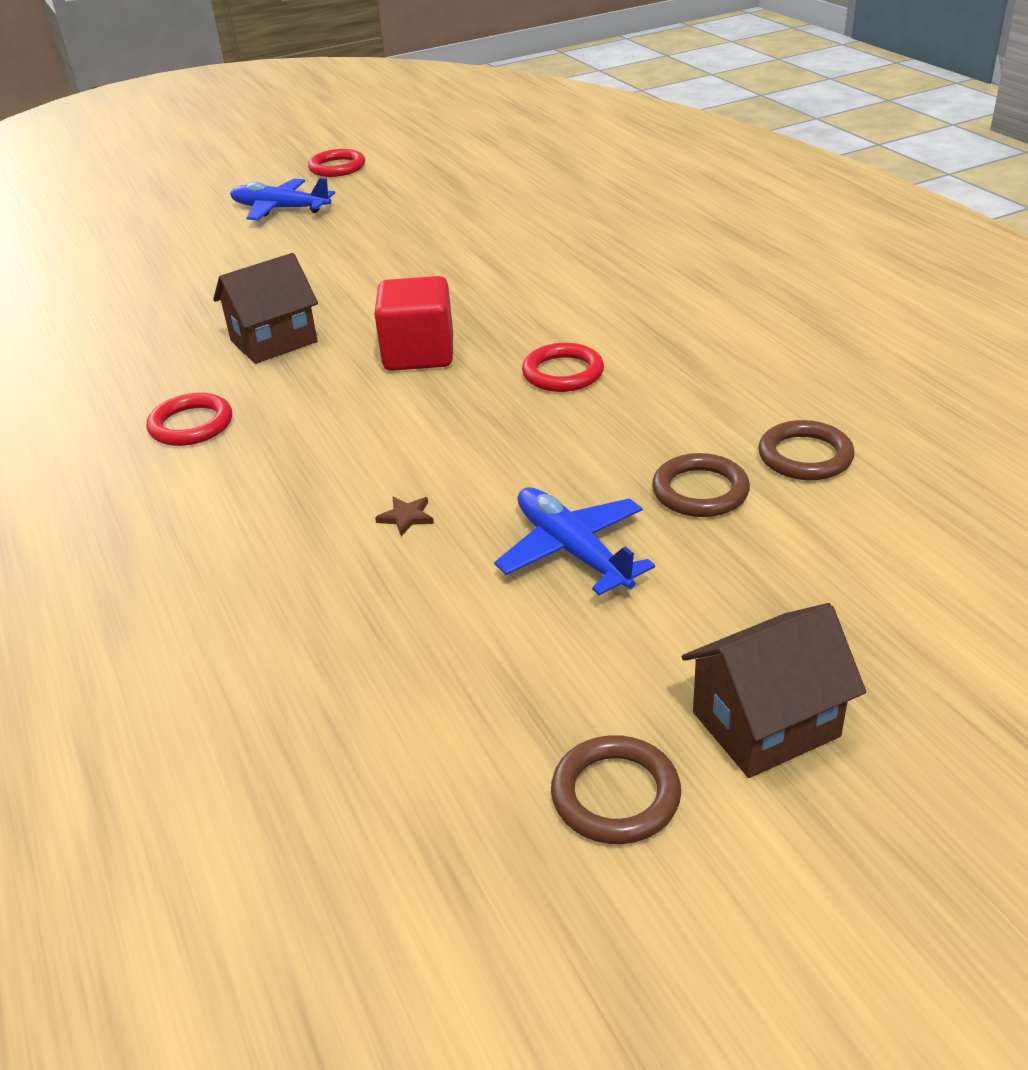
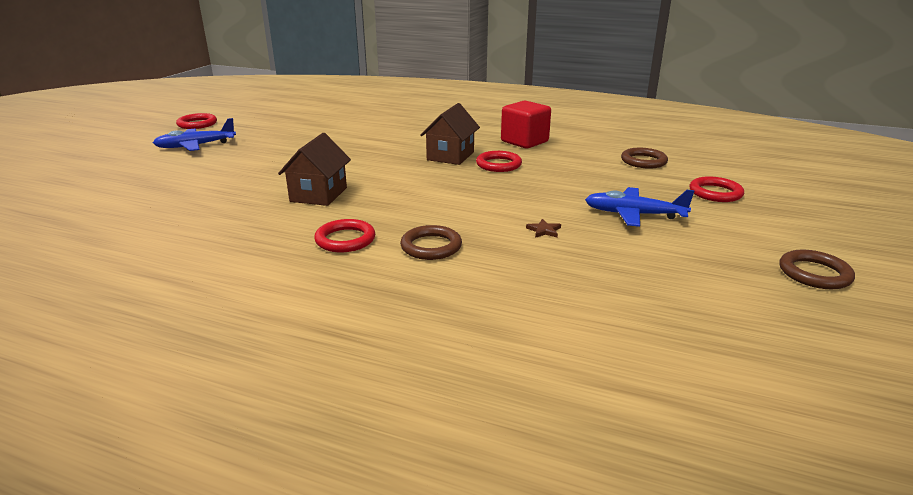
camera: 45 degrees left, 10 degrees down
red cube [374,276,453,371] -> red cube moved to [501,101,551,148]
brown ring [652,453,750,517] -> brown ring moved to [400,225,462,260]
brown house [682,603,866,778] -> brown house moved to [420,103,480,165]
none -> red ring [690,176,744,202]

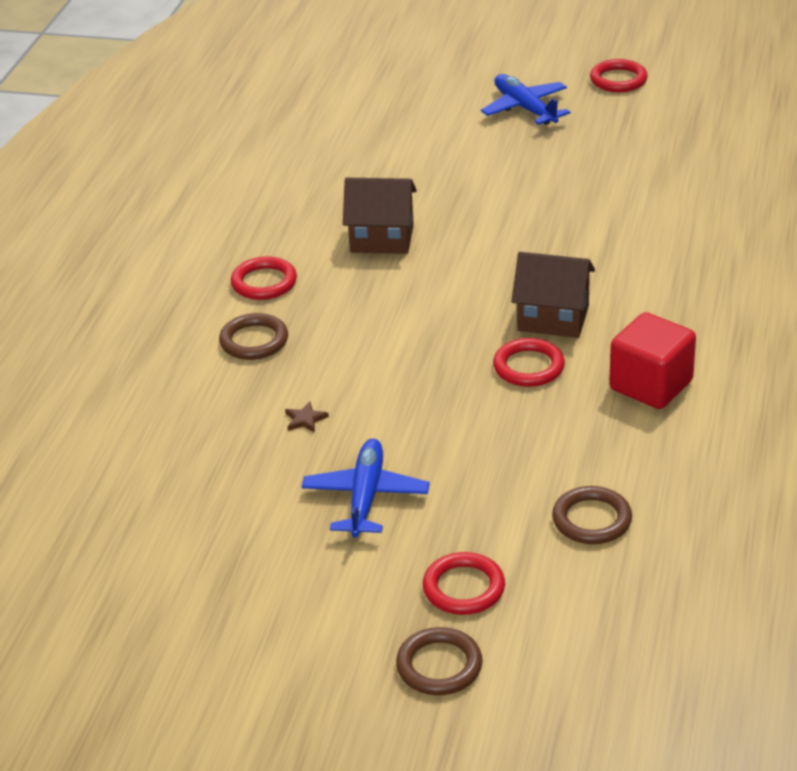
camera: 85 degrees right, 10 degrees up
brown ring [779,250,855,289] -> brown ring moved to [396,627,483,695]

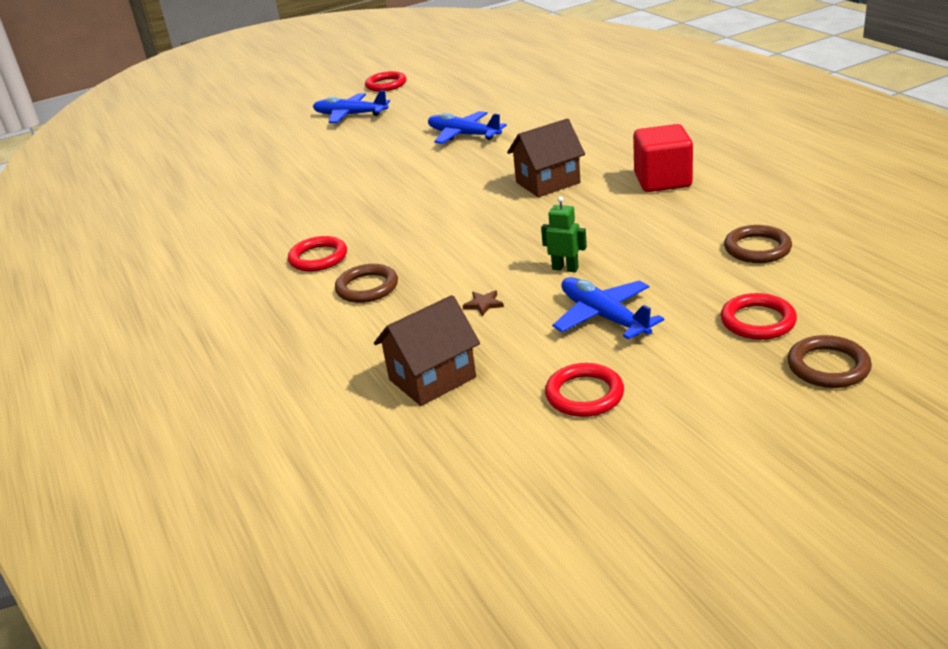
camera: 40 degrees left, 5 degrees down
brown house [343,178,417,254] -> brown house moved to [374,295,480,406]
red ring [493,338,565,387] -> red ring moved to [545,363,624,417]
none -> blue plane [428,111,507,144]
none -> green robot [541,196,587,272]

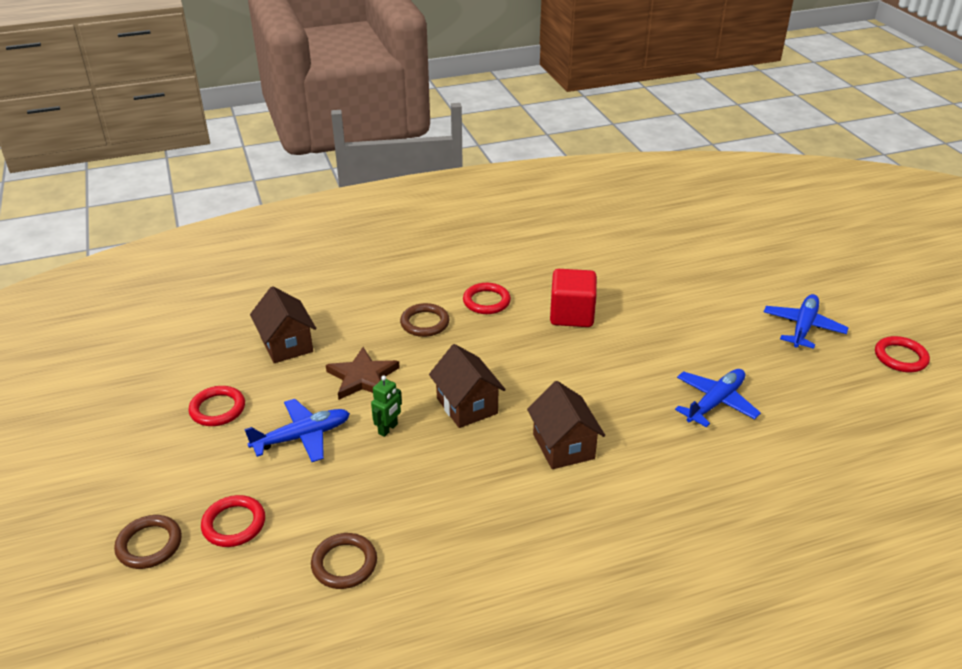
camera: 95 degrees right, 5 degrees up
brown star [463,290,504,316] -> brown star [326,347,400,400], size x2.29
red cube [633,124,693,192] -> red cube moved to [550,269,597,327]
none -> brown house [429,344,506,428]

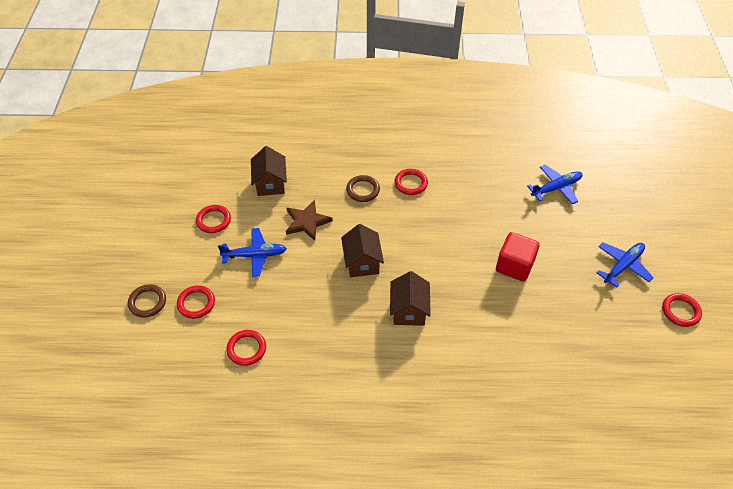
camera: 20 degrees right, 15 degrees up
brown ring [311,533,377,589] -> red ring [226,330,266,366]
green robot [371,375,402,437] -> none
red cube [550,269,597,327] -> red cube moved to [496,232,540,282]
blue plane [675,369,761,428] -> blue plane moved to [527,165,582,204]

